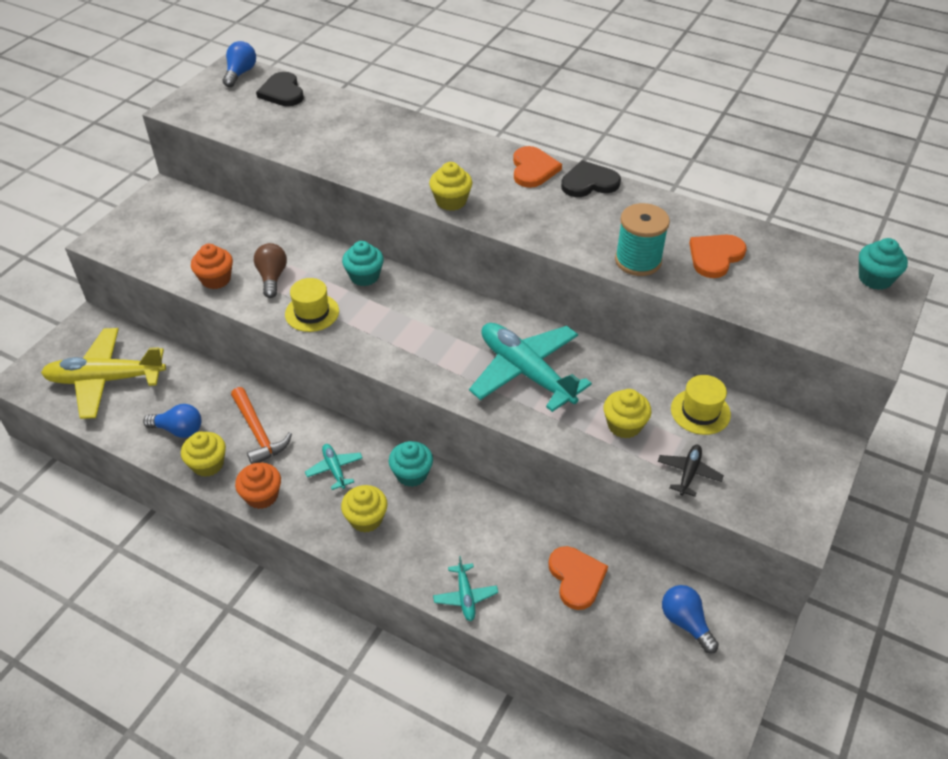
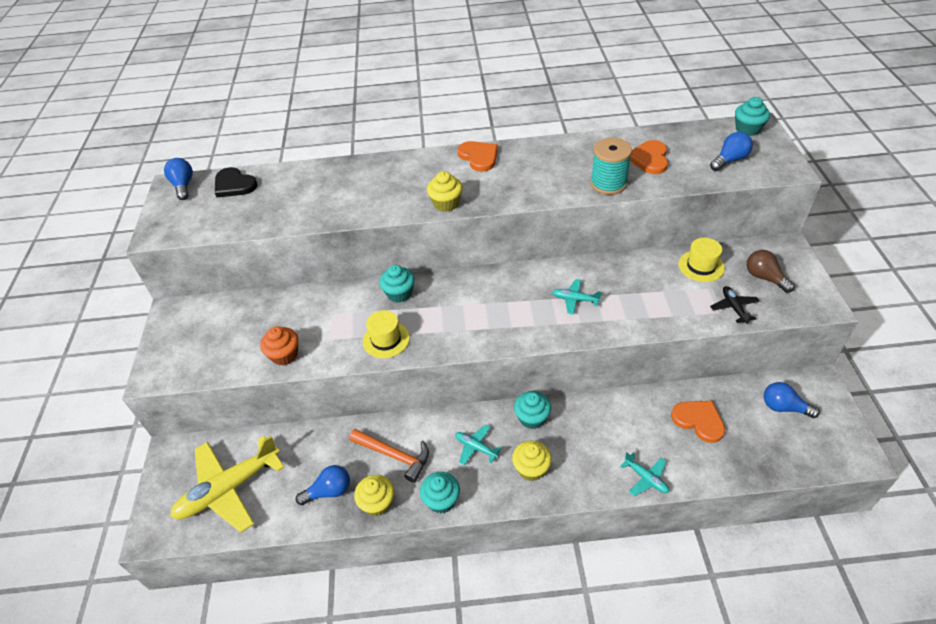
camera: 30 degrees left, 0 degrees up
orange cupcake [235,463,281,509] -> turquoise cupcake [420,472,460,513]
brown light bulb [254,243,287,298] -> brown light bulb moved to [747,250,795,293]
turquoise plane [469,323,592,412] -> turquoise plane [552,279,602,315], size x0.45
black heart [561,160,621,197] -> none
yellow cupcake [604,389,651,439] -> none
none -> blue light bulb [710,132,753,171]

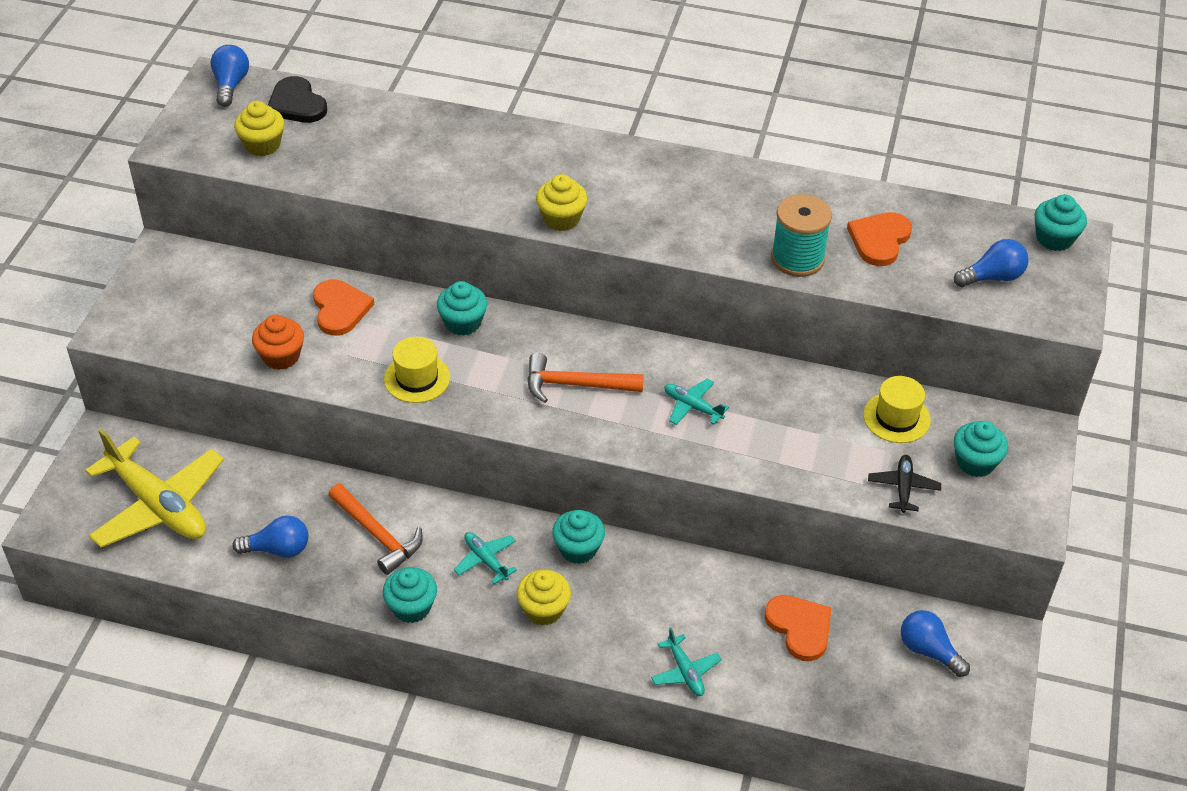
camera: 15 degrees right, 0 degrees up
yellow plane [170,435,284,533] -> yellow plane turned 120 degrees counterclockwise [85,429,224,548]
yellow cupcake [354,475,394,516] -> yellow cupcake moved to [234,101,284,156]
orange heart [457,141,498,172] -> orange heart moved to [313,279,374,336]
brown light bulb [747,250,795,293] -> turquoise cupcake [954,421,1008,477]
none -> orange hammer [527,353,644,403]

